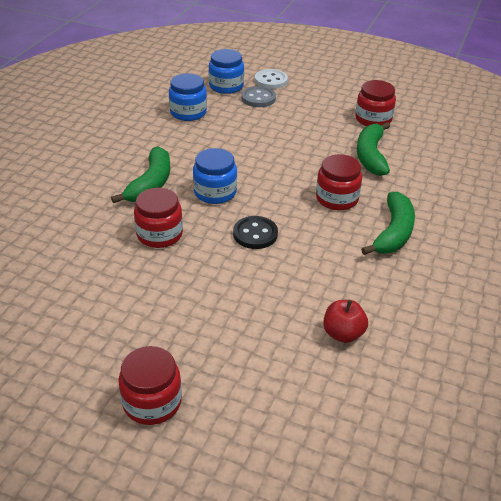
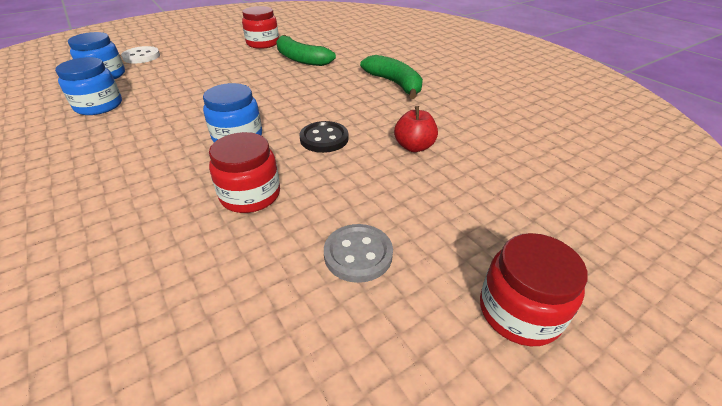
camera: 55 degrees left, 0 degrees up
green banana [111,146,170,203] -> none
grey button [241,86,276,107] -> grey button moved to [324,224,393,283]
red jar [316,154,362,210] -> none
red apple [323,300,368,343] -> red apple moved to [394,106,438,152]

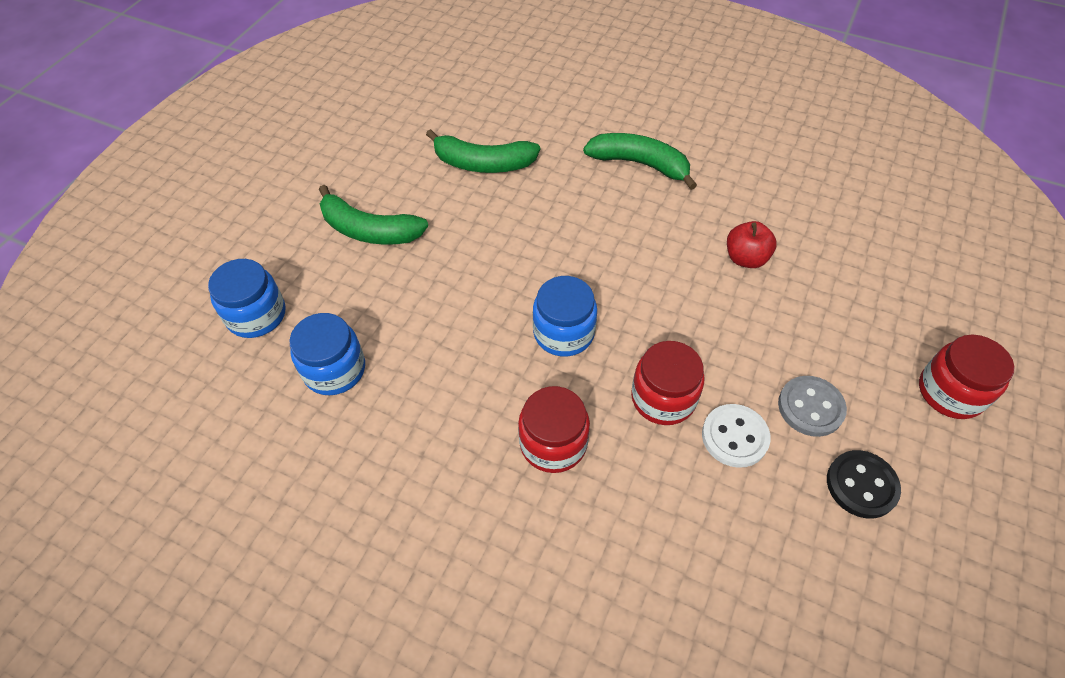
camera: 30 degrees left, 15 degrees up
white button [121,46,160,64] -> white button moved to [702,404,771,468]
red jar [242,6,279,49] -> red jar moved to [518,386,590,473]
black button [300,121,349,153] -> black button moved to [827,450,901,518]
none -> green banana [319,185,428,245]

